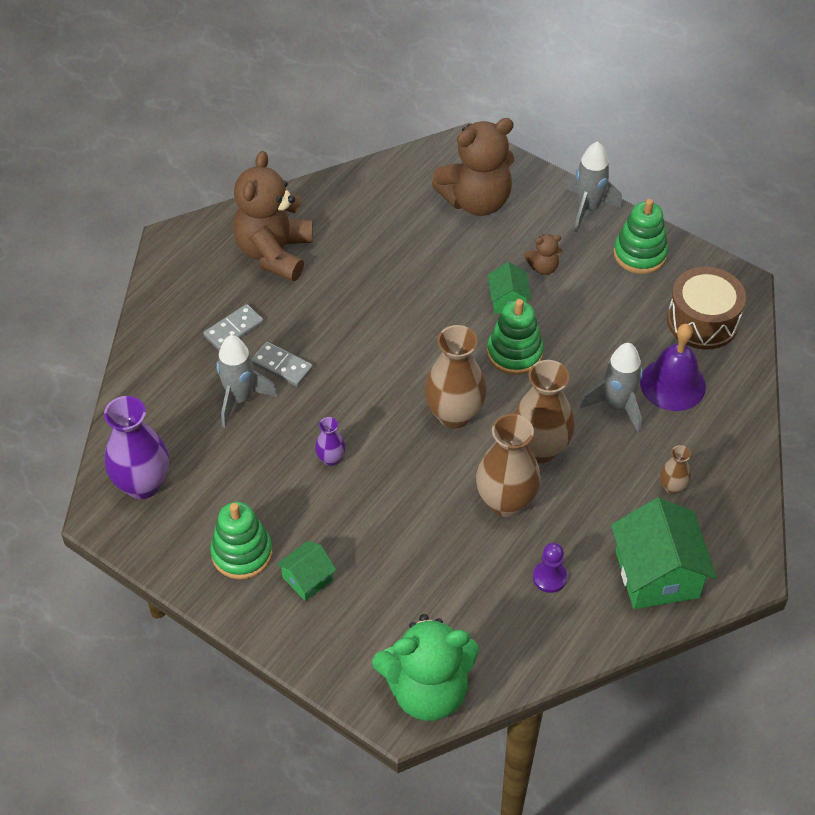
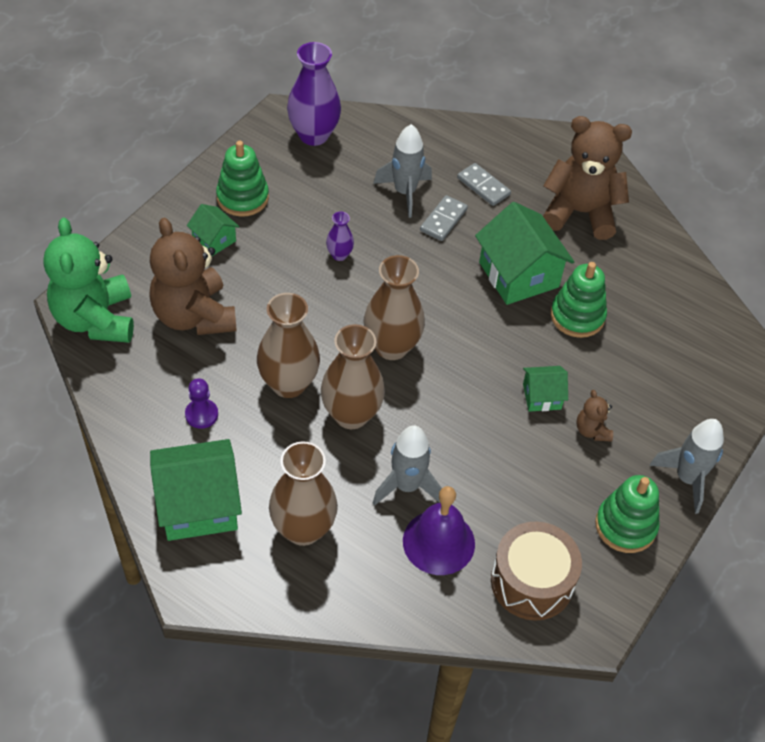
camera: 85 degrees right, 0 degrees up
brown teddy bear [432,118,514,216] -> brown teddy bear moved to [149,218,237,335]
green stacking toy [487,299,544,375] -> green stacking toy moved to [550,262,607,338]
brown vase [660,445,691,494] -> brown vase [269,441,338,546], size x2.06
none -> green house [475,202,574,305]

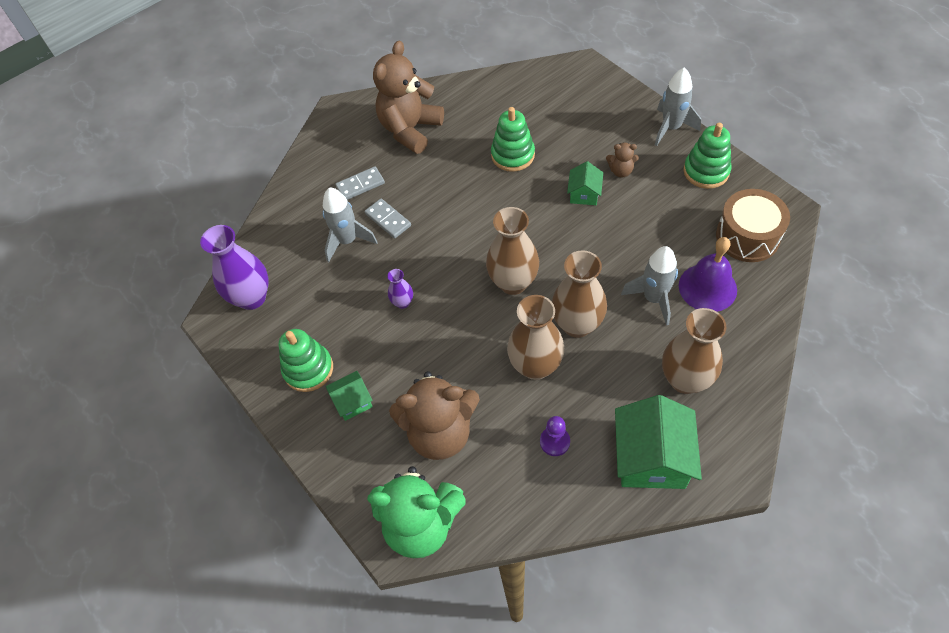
camera: 65 degrees left, 5 degrees up
green house [475,202,574,305] -> none

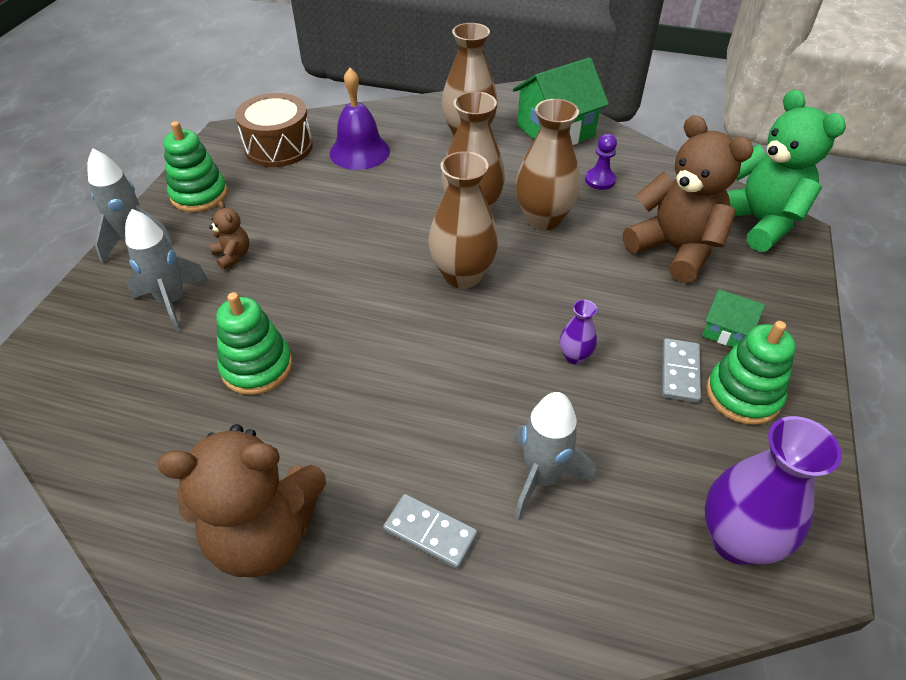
camera: 130 degrees left, 10 degrees down
grey domino [365,199,411,238] -> grey domino moved to [662,338,701,403]
green house [567,161,603,205] -> none
grey rocket [621,246,678,326] -> grey rocket moved to [125,209,208,332]

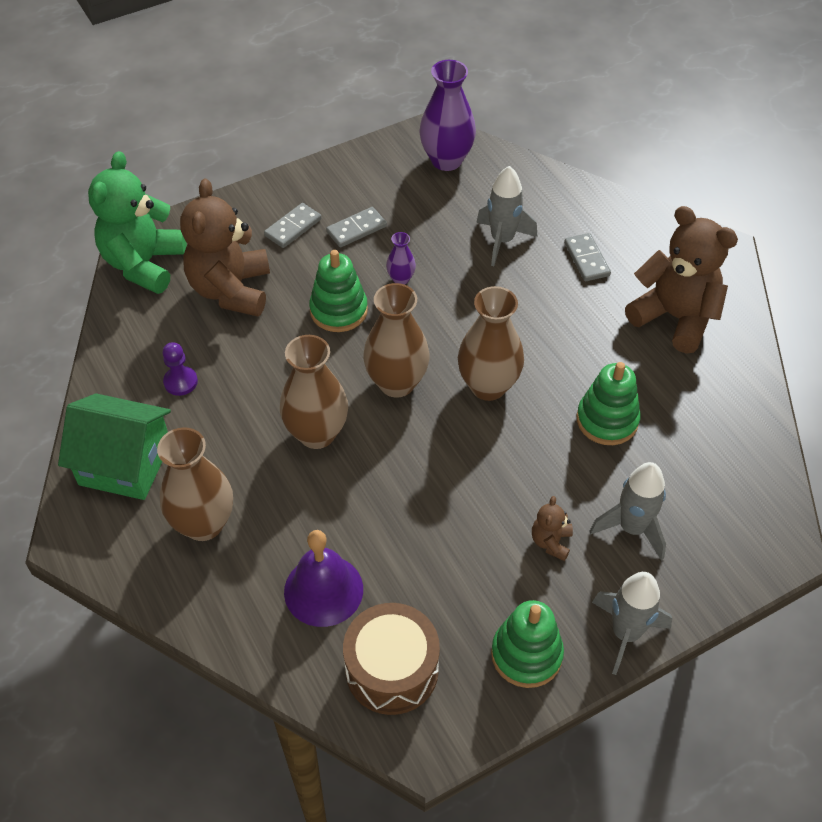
camera: 135 degrees left, 5 degrees up
brown vase [516,99,580,230] -> brown vase moved to [458,286,524,401]
green house [702,289,765,348] -> grey domino [264,203,321,248]
green stacking toy [706,321,795,425] -> green stacking toy moved to [309,250,368,332]

